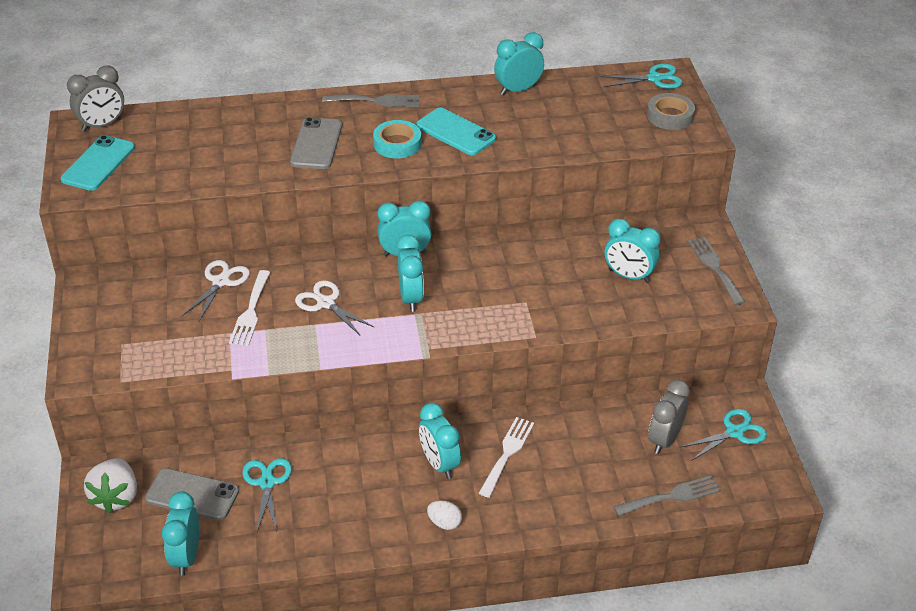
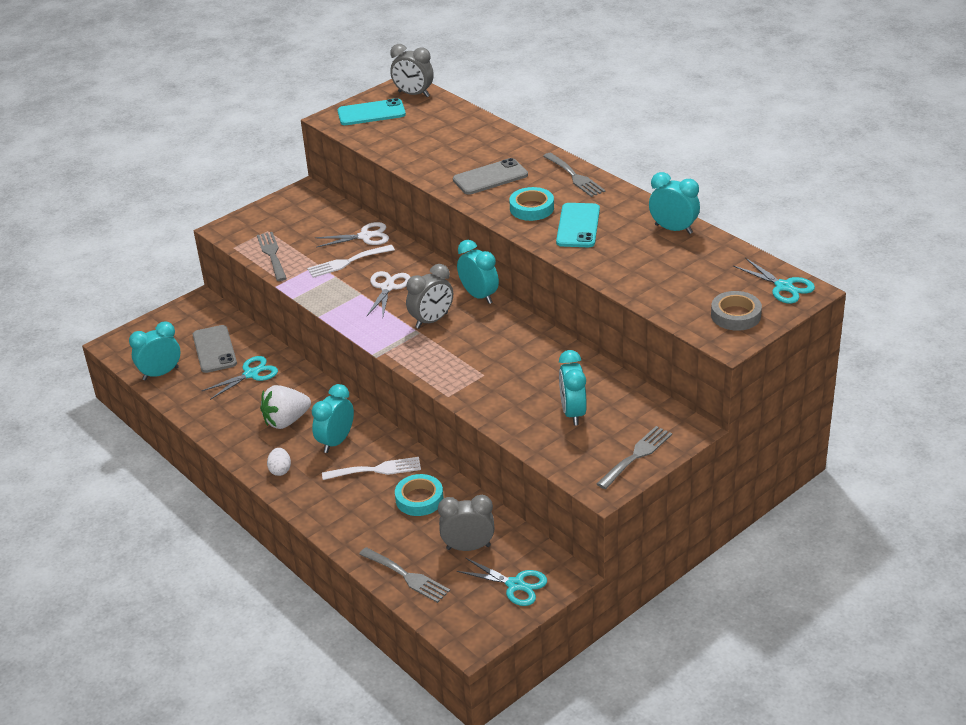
camera: 60 degrees right, 5 degrees down
white strawberry [84,458,137,514] -> white strawberry moved to [260,385,311,429]
turquoise clock [397,235,424,312] -> grey clock [406,264,453,329]
none -> grey fork [257,232,287,281]
none -> turquoise tape [395,474,443,516]

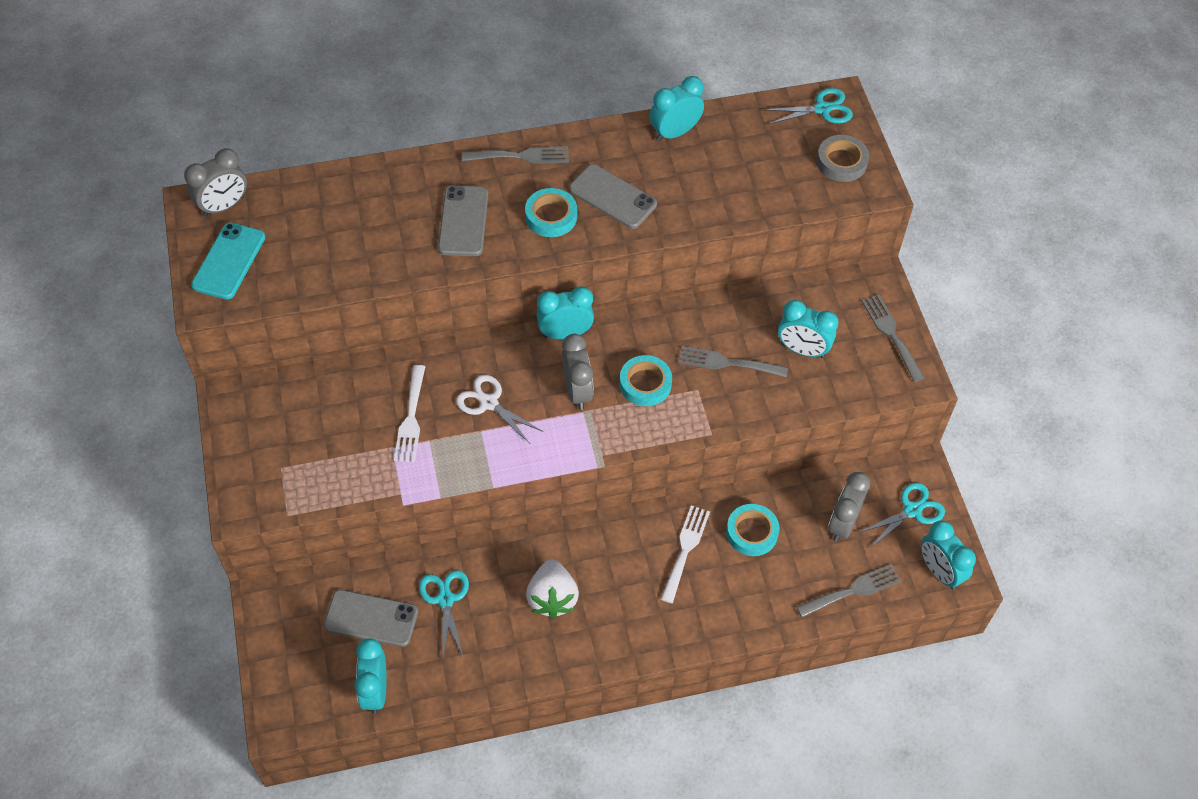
camera: 65 degrees left, 20 degrees up
grey fork [257,232,287,281] -> grey fork moved to [678,346,788,377]
white egg [267,448,291,476] -> none
turquoise clock [312,384,354,453] -> turquoise clock moved to [921,520,976,589]
white scissors [315,222,389,247] -> none
turquoise phone [556,203,600,247] -> grey phone [569,164,657,229]
none -> turquoise tape [620,355,672,406]

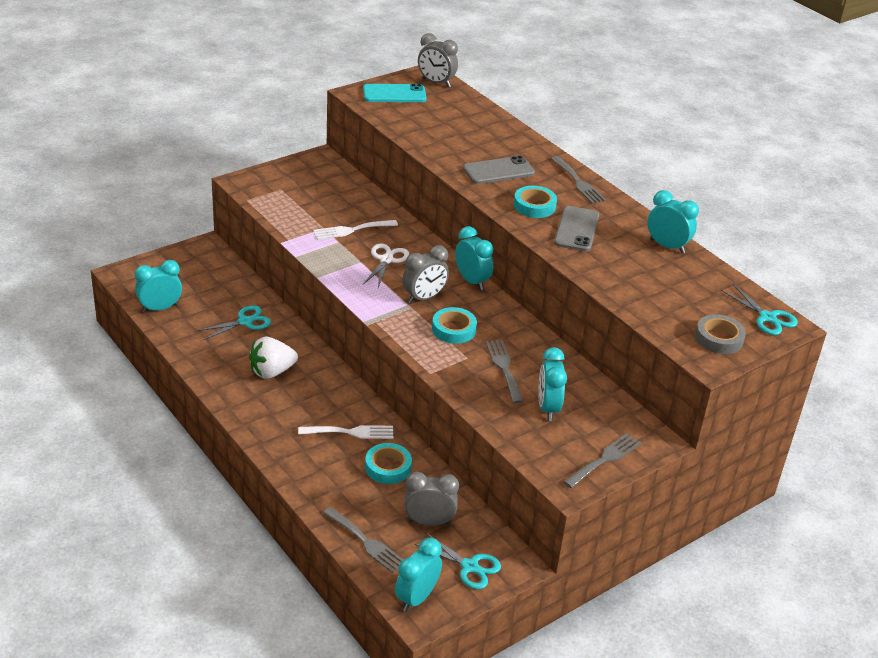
camera: 65 degrees right, 20 degrees down
grey phone [324,590,418,647] -> none

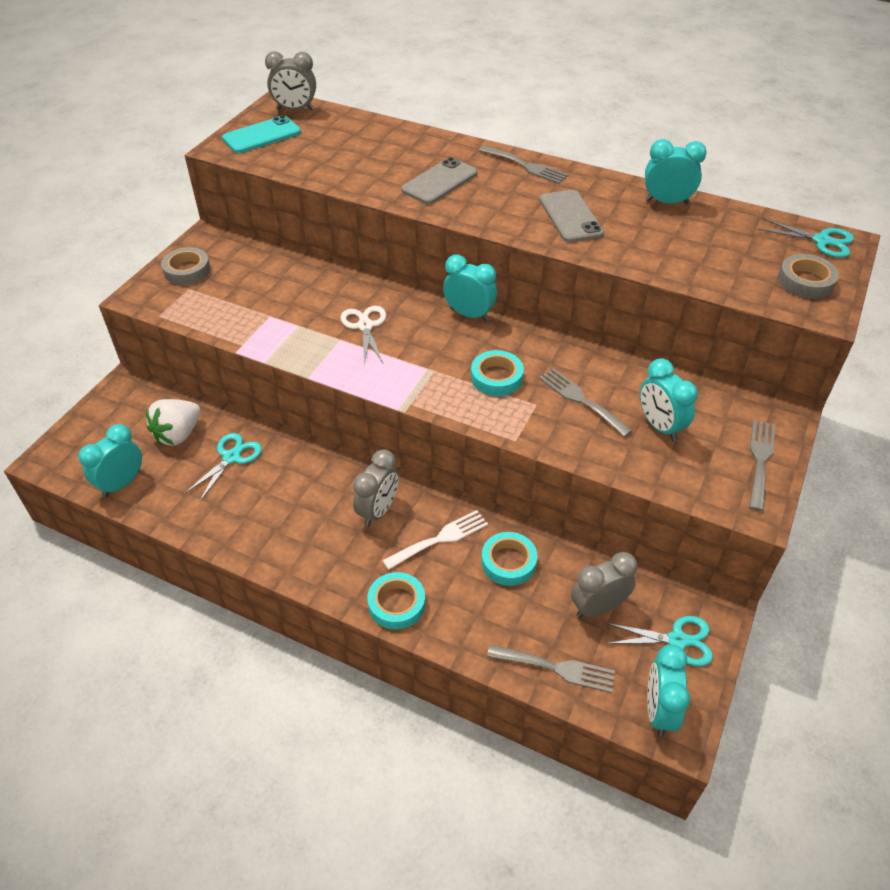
camera: 25 degrees left, 10 degrees up
white strawberry [249,337,298,379] -> white strawberry moved to [146,399,201,446]
white fork [313,220,398,240] -> none
grey clock [402,245,449,303] -> grey clock moved to [353,449,399,527]
turquoise tape [514,186,557,218] -> turquoise tape moved to [367,572,425,630]
none -> grey tape [161,247,211,285]

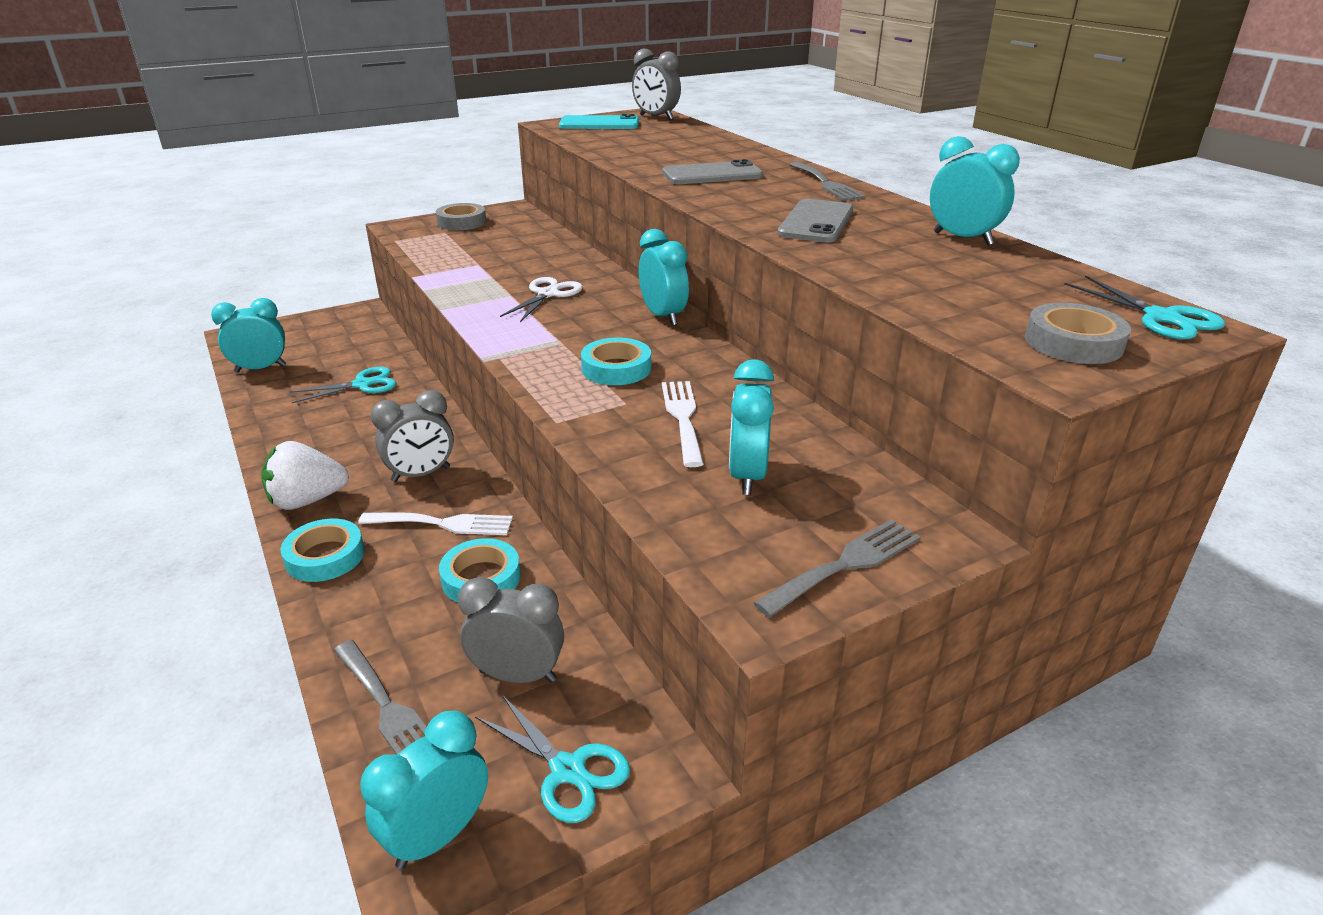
camera: 35 degrees right, 15 degrees down
white strawberry [146,399,201,446] -> white strawberry moved to [261,441,349,510]
grey fork [539,368,633,437] -> white fork [662,381,704,467]

